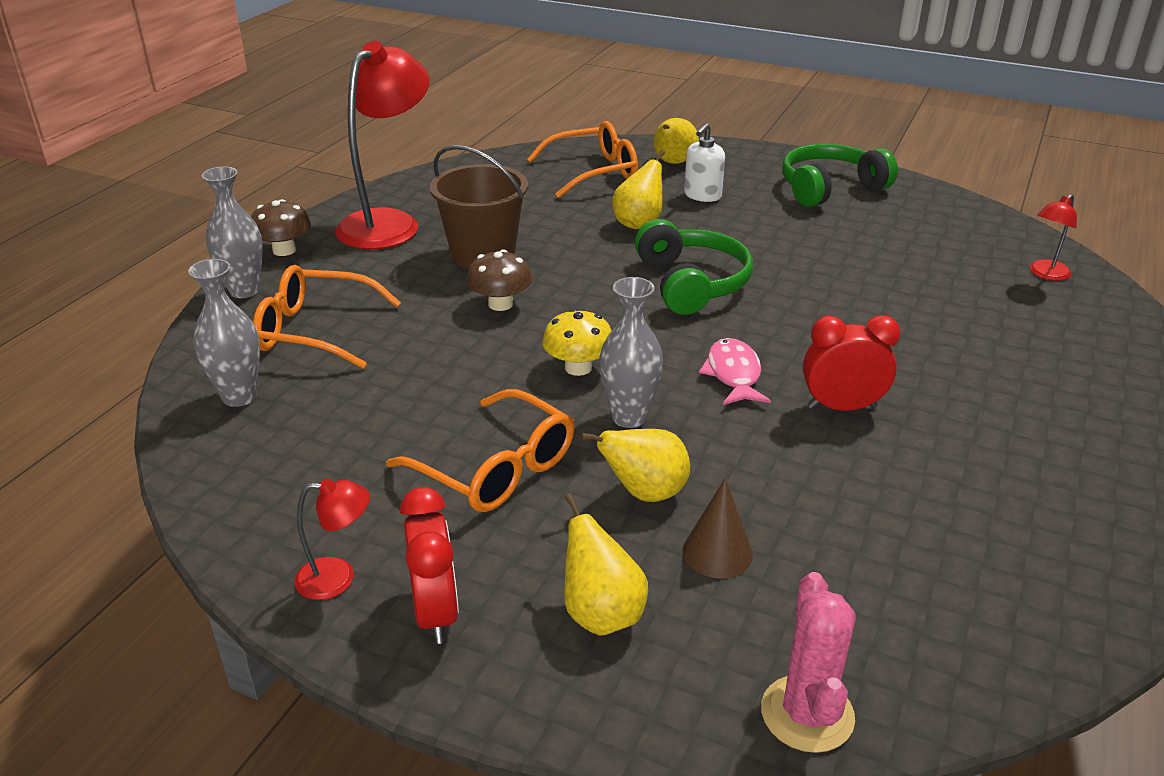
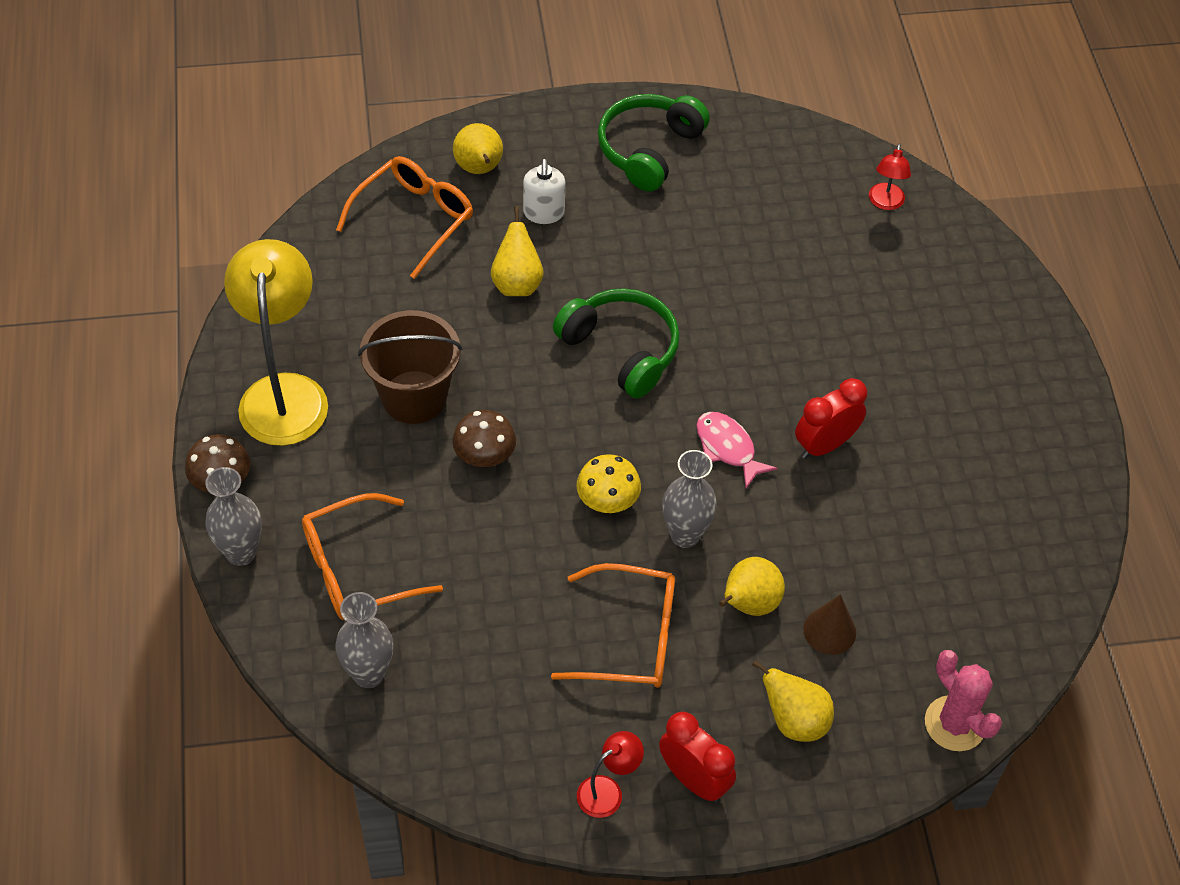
camera: 35 degrees left, 20 degrees up
red lamp [335,41,430,250] -> yellow lamp [224,239,328,446]

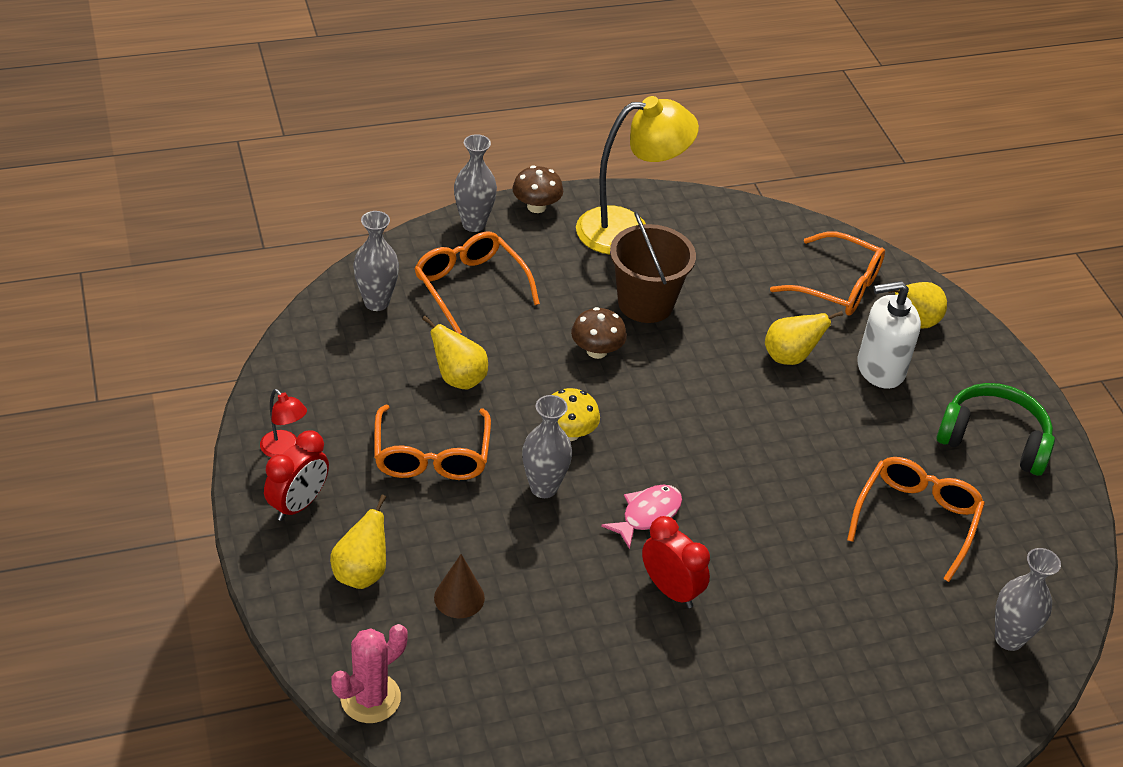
camera: 80 degrees right, 10 degrees down
white soap dispenser [523,159,566,224] -> white soap dispenser [857,281,921,389], size x1.53
green headphones [553,288,680,398] -> none
yellow pear [719,557,785,616] -> yellow pear moved to [422,316,488,390]
red lamp [869,143,911,210] -> grey vase [995,548,1061,651]
none -> orange glasses [847,457,985,582]

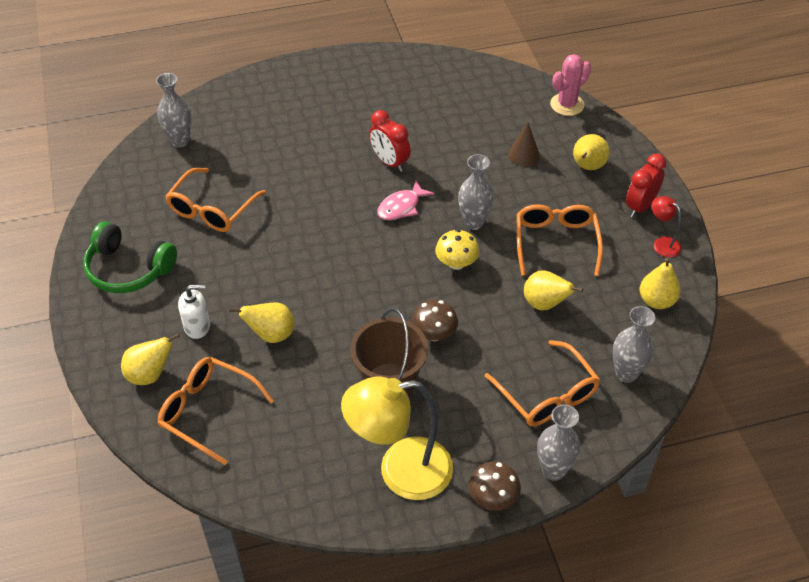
camera: 175 degrees left, 5 degrees up
white soap dispenser [857,281,921,389] -> white soap dispenser [178,285,210,339], size x0.65
none -> yellow pear [640,258,681,309]

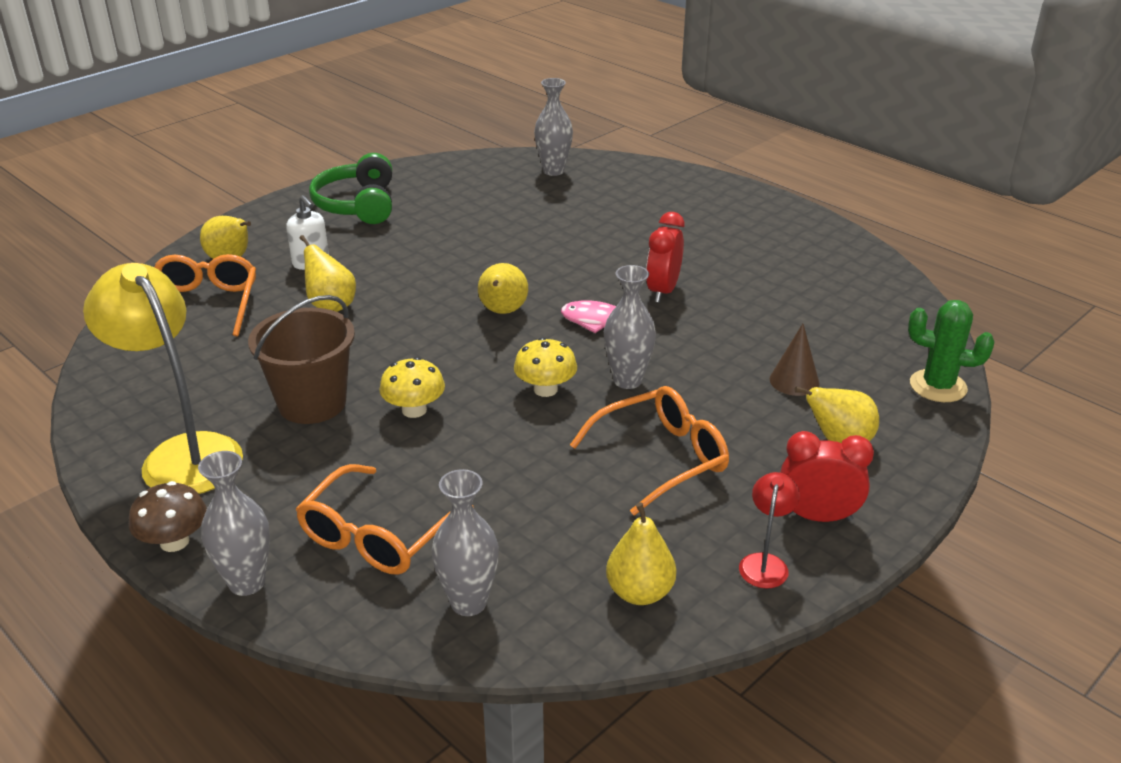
camera: 60 degrees right, 15 degrees down
orange glasses [165,168,266,232] -> none
brown mushroom [412,300,458,341] -> yellow mushroom [379,357,445,418]
yellow pear [524,270,583,311] -> yellow pear moved to [478,263,528,314]
pink cactus [550,54,591,116] -> green cactus [908,300,994,402]

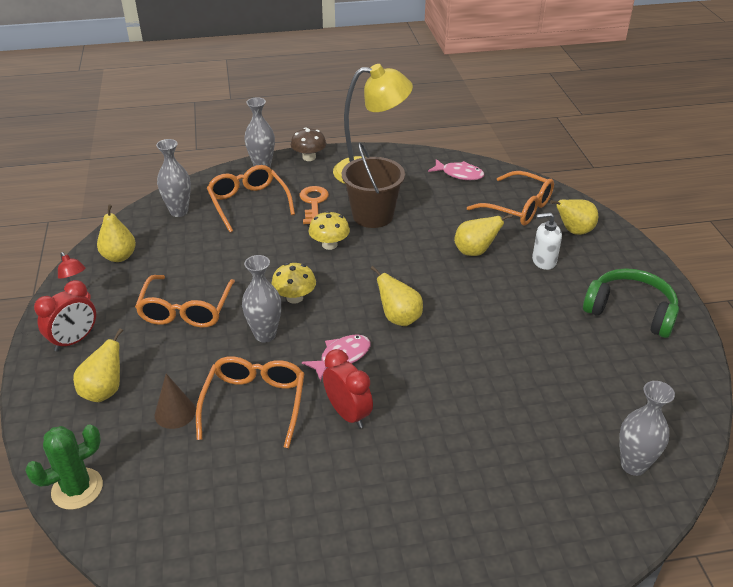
camera: 125 degrees right, 5 degrees up
none -> orange glasses [196,356,304,448]
none -> orange key [300,186,329,224]
none -> pink fish [428,159,484,180]

